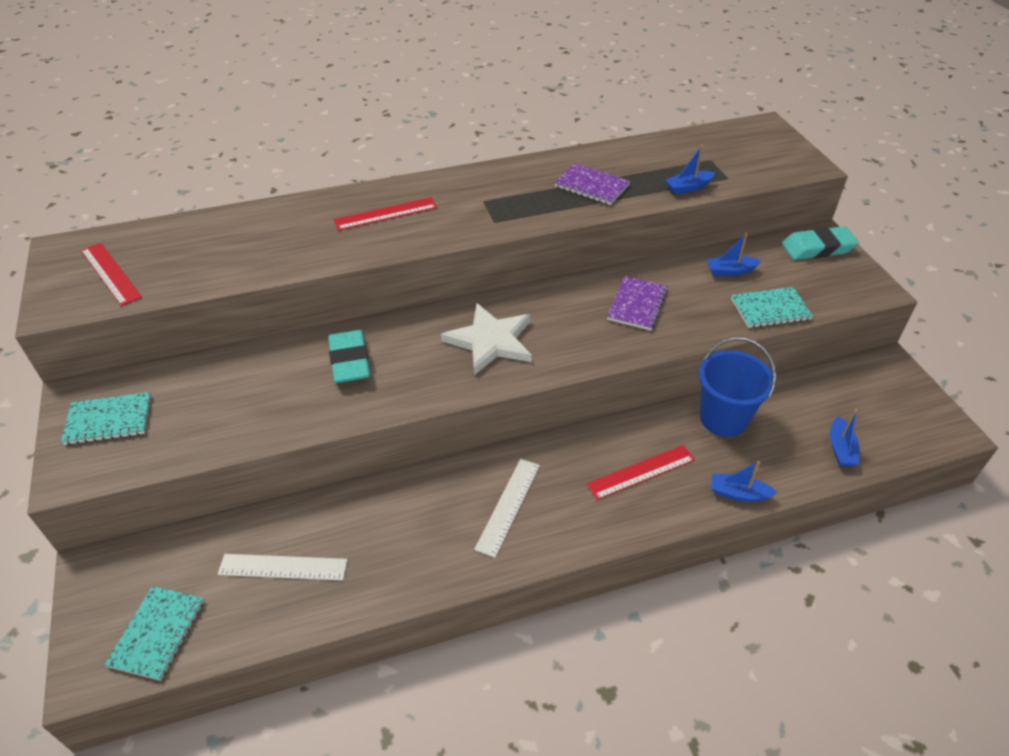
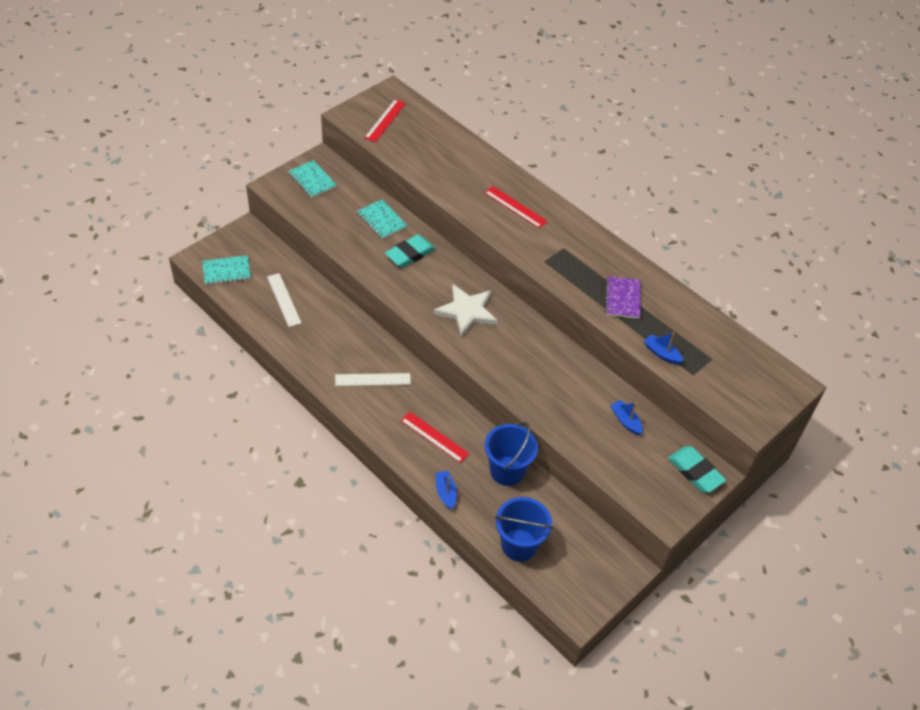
camera: 60 degrees right, 5 degrees up
purple notebook [607,276,668,331] -> none
turquoise notebook [731,287,813,328] -> turquoise notebook moved to [357,199,408,239]
blue boat [830,409,859,467] -> blue bucket [495,497,553,562]

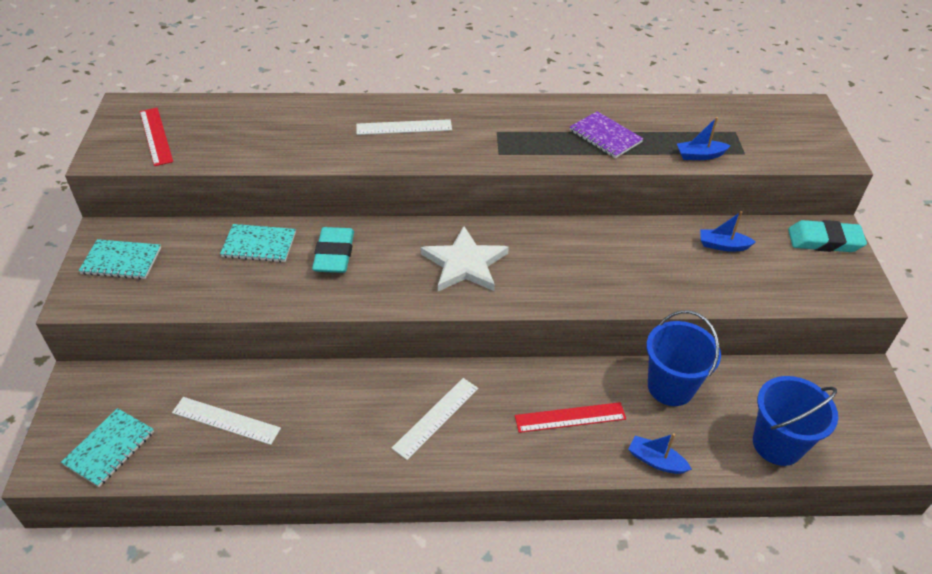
camera: 45 degrees left, 5 degrees down
red ruler [484,186,548,228] -> white ruler [356,119,452,135]

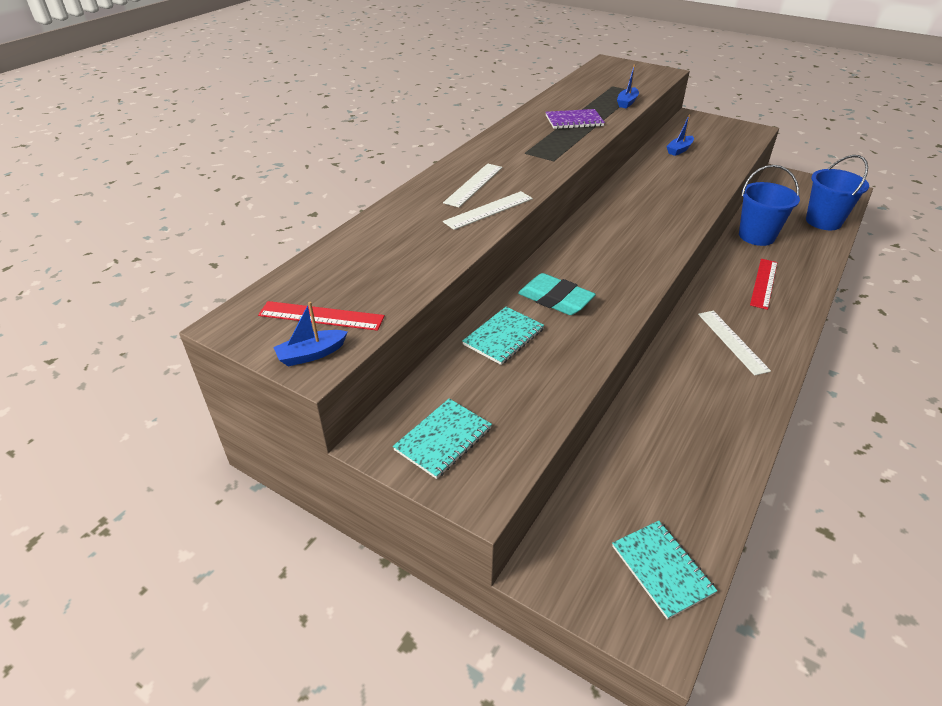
camera: 55 degrees left, 5 degrees down
white ruler [172,397,281,445] -> white ruler moved to [443,191,533,230]
white star [421,226,509,291] -> none
blue boat [628,433,692,474] -> blue boat moved to [273,302,348,366]
turquoise eraser [788,220,867,252] -> none

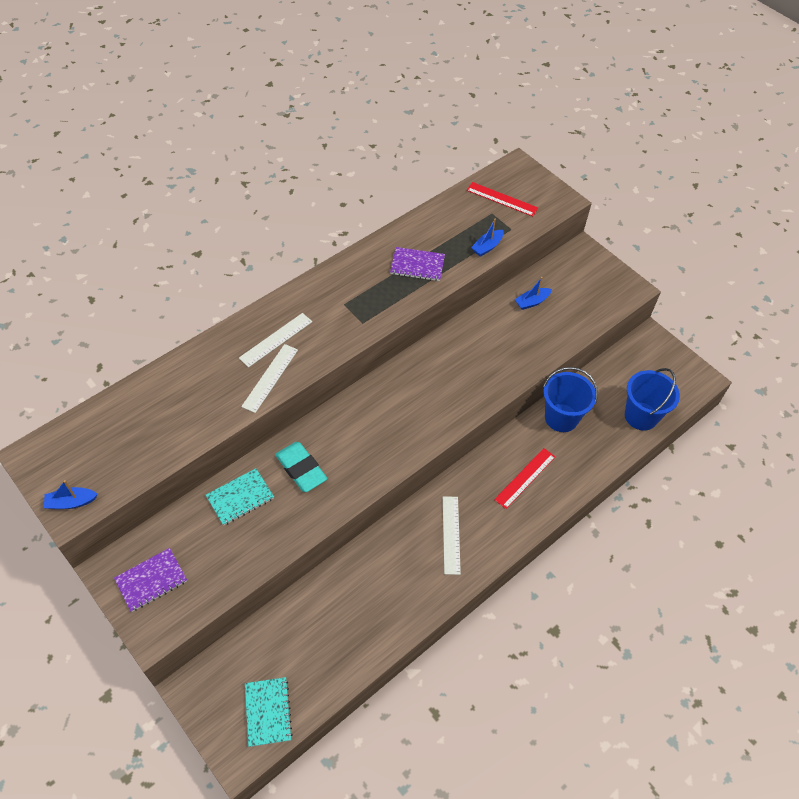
camera: 15 degrees right, 15 degrees up
red ruler [258,301,385,331] -> red ruler moved to [467,182,538,217]
turquoise notebook [393,399,492,479] -> purple notebook [114,548,187,612]
white ruler [443,191,533,230] -> white ruler turned 45 degrees counterclockwise [241,344,298,413]

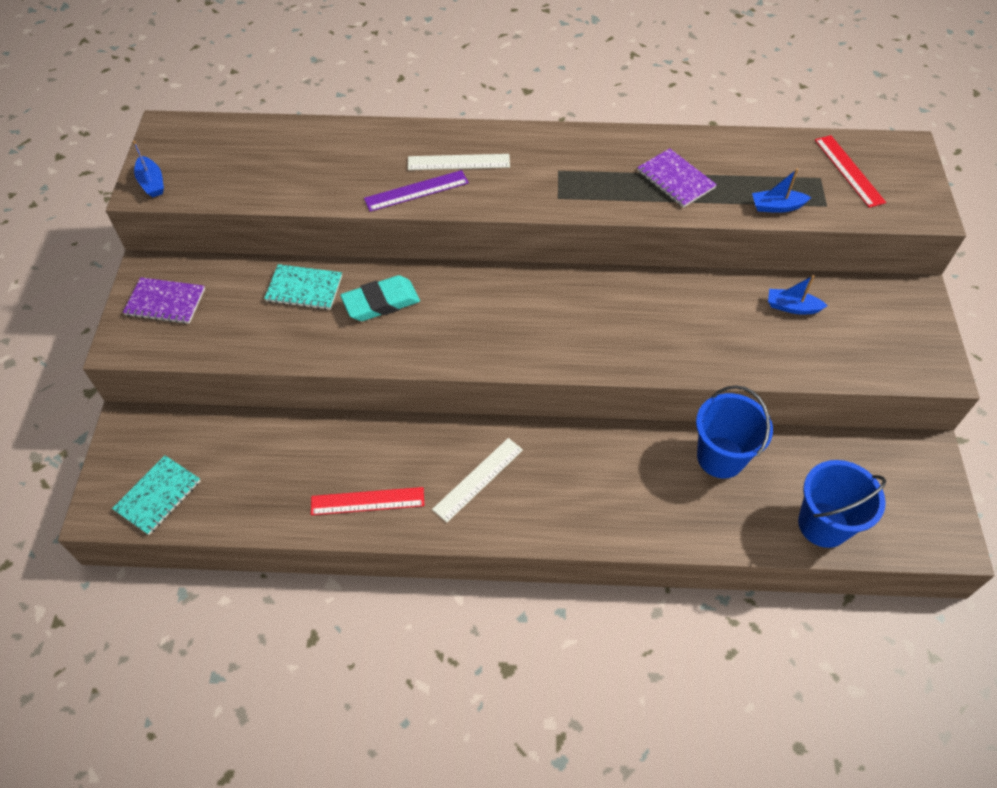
camera: 45 degrees right, 0 degrees up
blue boat [44,480,98,509] -> blue boat turned 150 degrees counterclockwise [133,140,164,197]
white ruler [241,344,298,413] -> purple ruler [364,170,469,212]
turquoise eraser [275,442,328,492] -> turquoise eraser turned 60 degrees clockwise [340,275,420,321]
red ruler [494,448,555,509] -> red ruler moved to [311,487,424,515]

